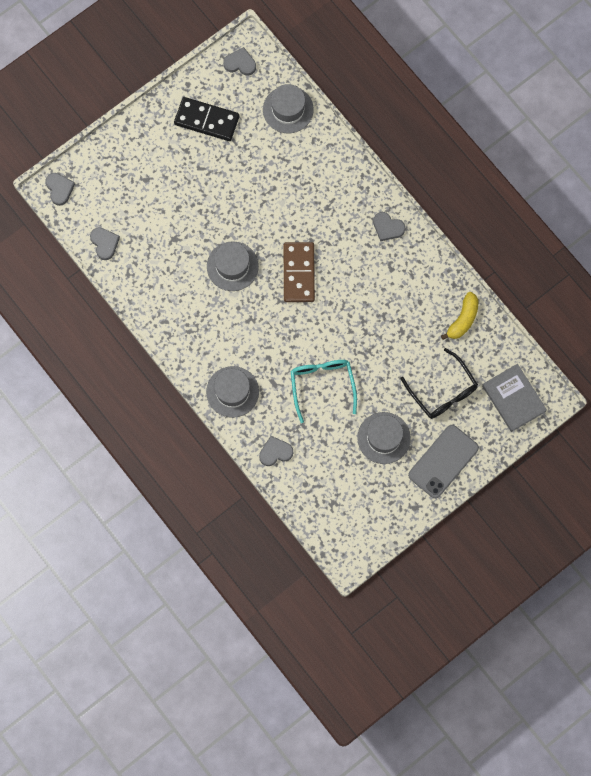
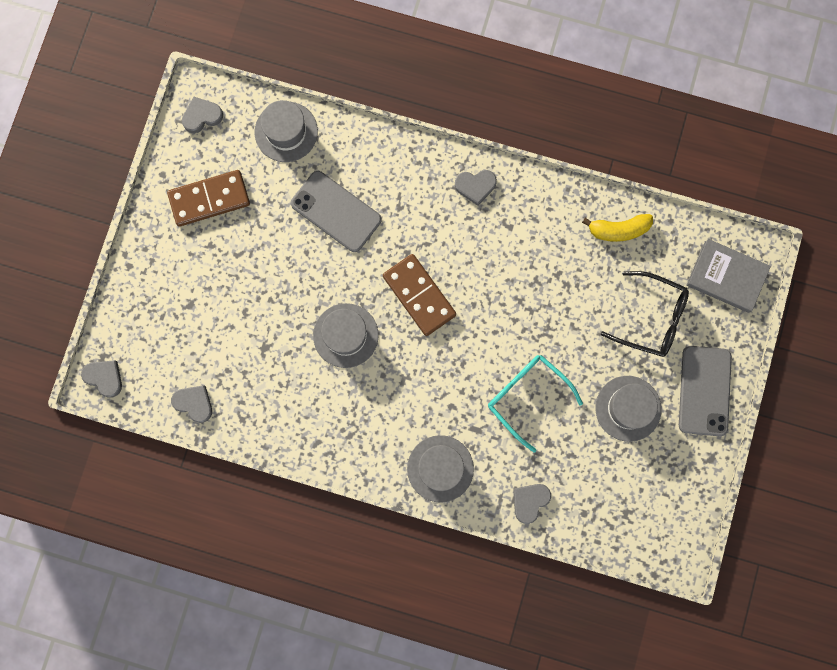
camera: 35 degrees left, 5 degrees up
black domino [174,97,239,141] -> brown domino [167,170,250,227]
yellow banana [441,292,478,340] -> yellow banana turned 90 degrees clockwise [582,214,653,242]
none -> grey phone [291,171,382,252]

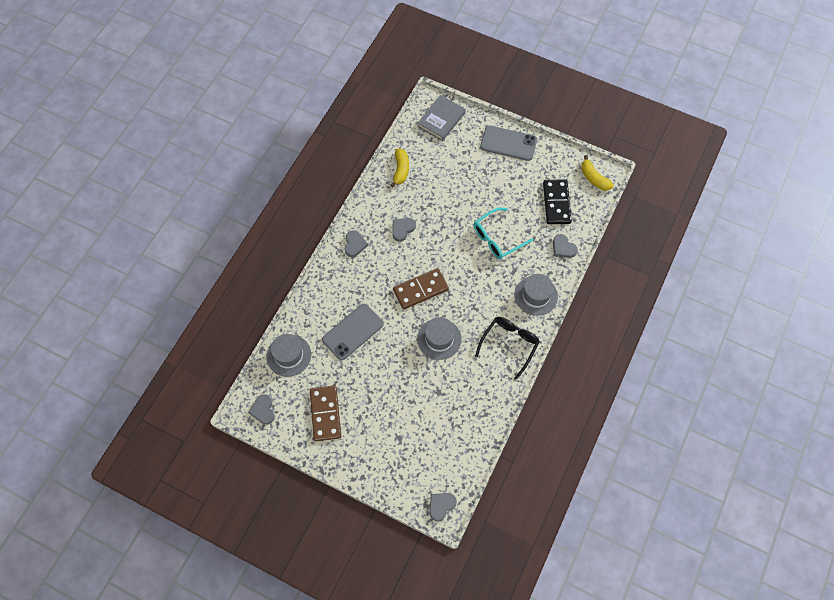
camera: 80 degrees left, 15 degrees down
grey heart [171,385,212,423] -> grey heart moved to [392,218,416,242]
grey hat [595,376,662,442] -> none
black glasses [601,271,689,357] -> black glasses moved to [475,317,540,380]
none -> black domino [543,179,572,224]
none -> yellow banana [581,155,614,191]

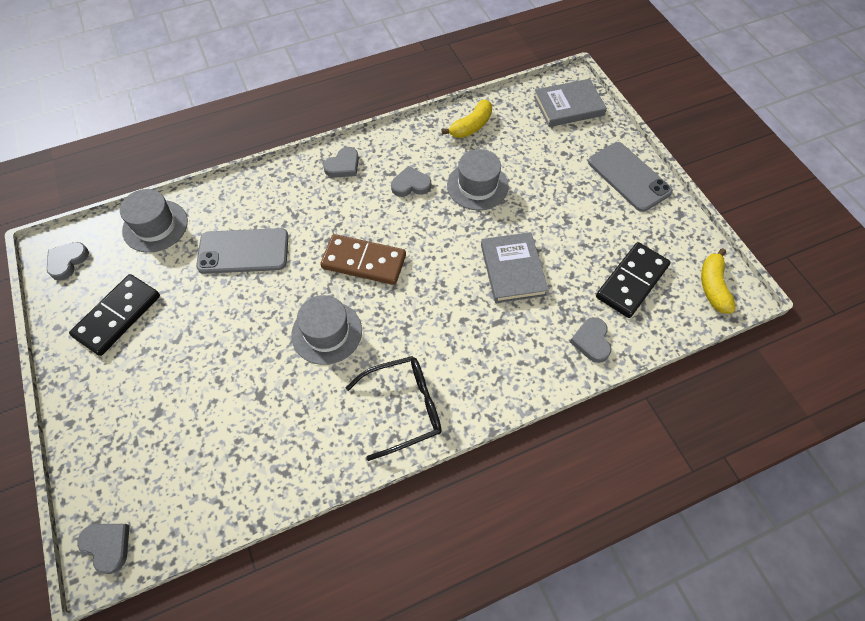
camera: 40 degrees right, 5 degrees down
brown domino [310,385,341,441] -> black domino [69,274,160,356]
grey heart [430,493,457,521] -> grey heart turned 45 degrees clockwise [77,524,130,574]
turquoise glasses [474,208,533,259] -> grey book [481,232,548,303]
grey hat [515,274,558,316] -> grey hat moved to [447,149,509,210]

